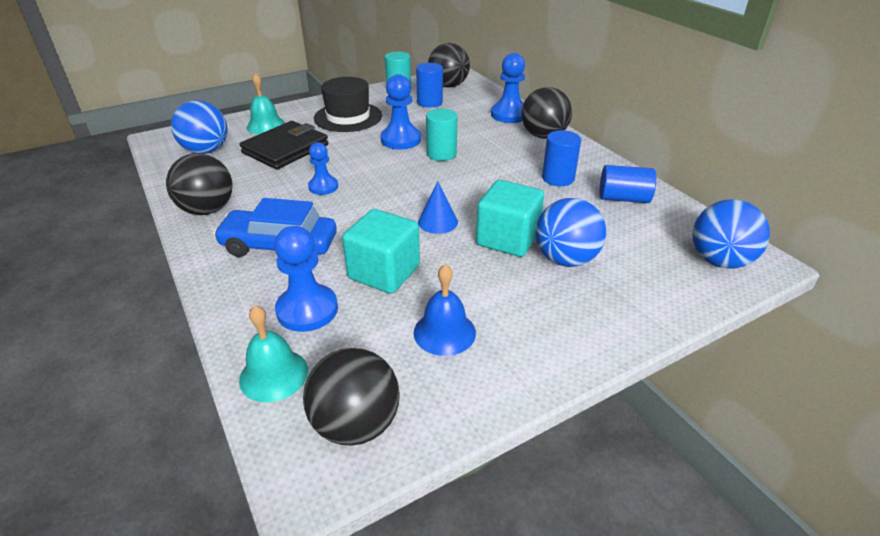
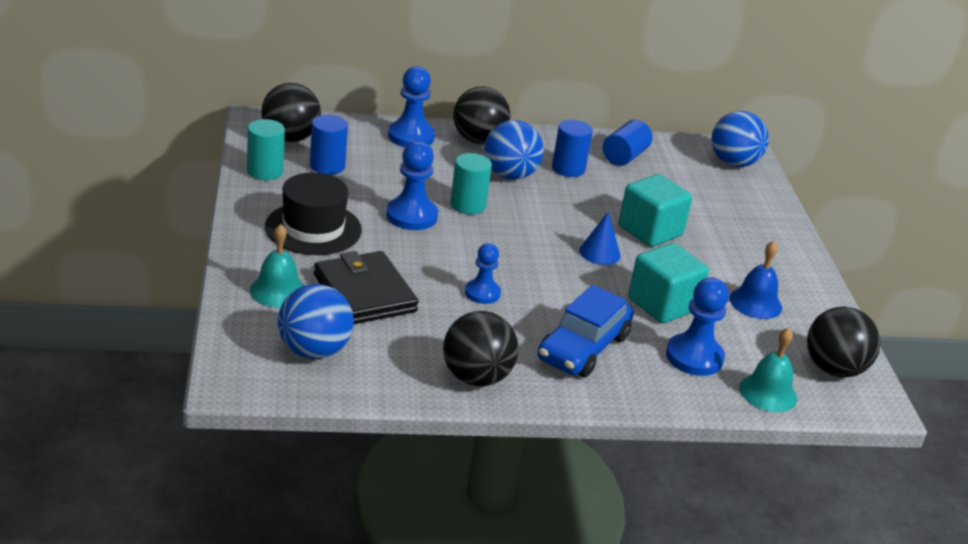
camera: 70 degrees left, 5 degrees down
blue ball [536,198,606,267] -> blue ball moved to [484,120,544,180]

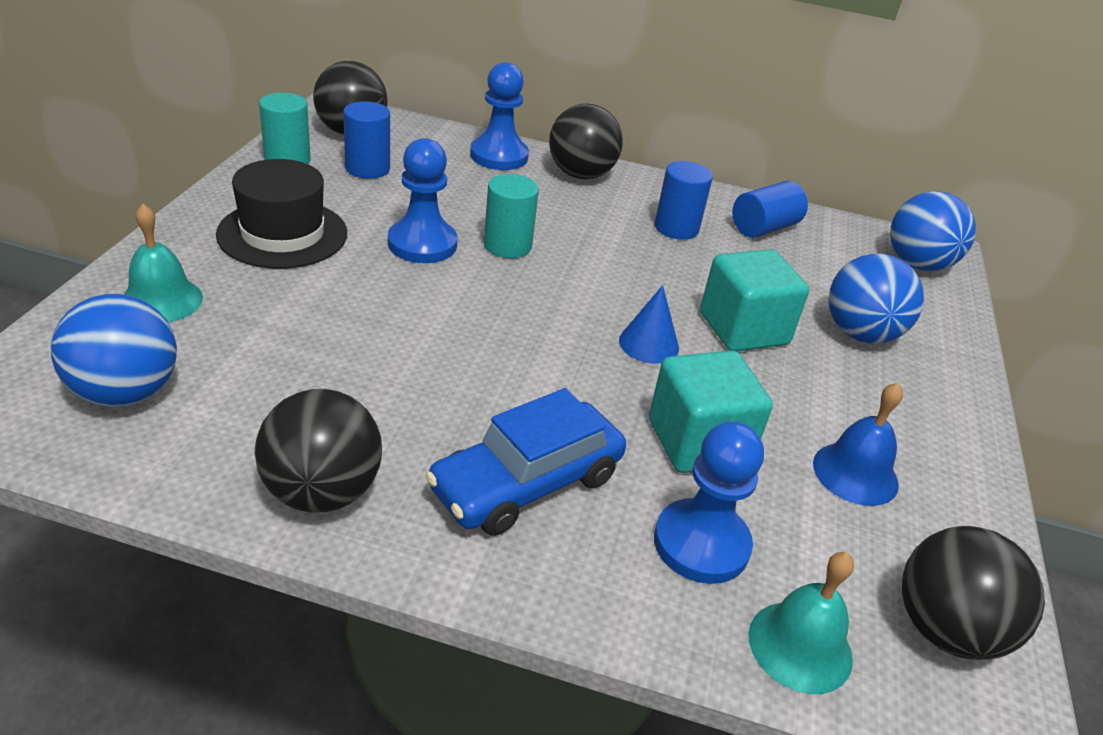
camera: 20 degrees right, 5 degrees up
black wallet [314,251,419,324] -> none
blue pawn [465,243,501,304] -> none
blue ball [484,120,544,180] -> blue ball moved to [829,254,924,343]

